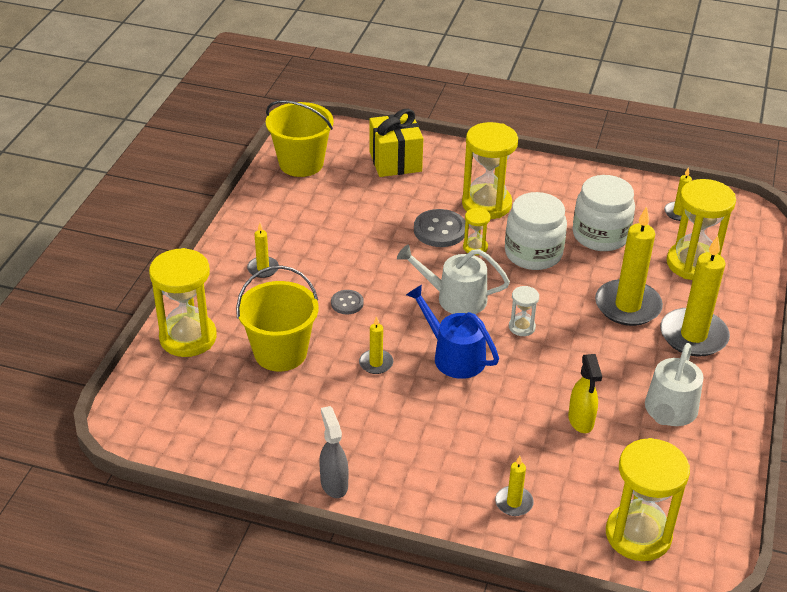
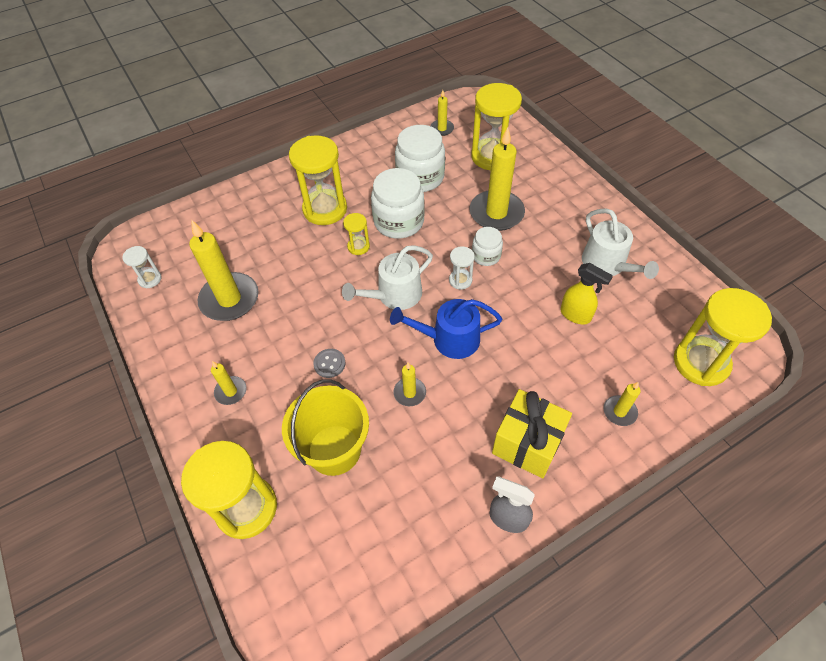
camera: 45 degrees left, 15 degrees up
yellow bucket [266,100,334,177] -> white hourglass [122,246,162,288]
yellow gift [369,109,423,177] -> yellow gift moved to [492,389,572,478]
grey button [414,209,465,247] -> none
yellow candle [660,236,730,357] -> yellow candle moved to [189,220,258,321]
none -> white jar [472,227,503,266]

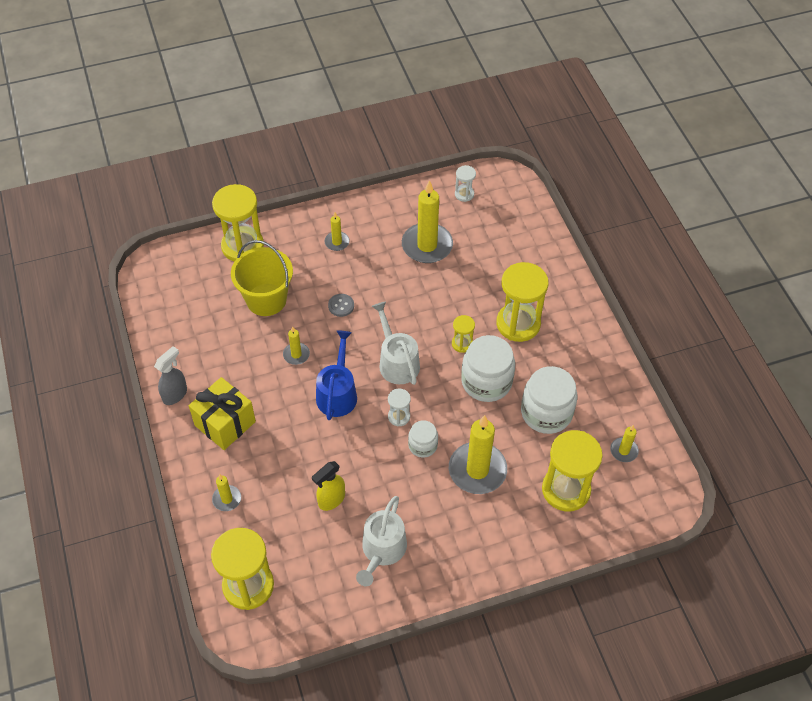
camera: 100 degrees right, 0 degrees up
white watering can [582,209,659,279] -> white watering can turned 60 degrees counterclockwise [356,496,407,586]

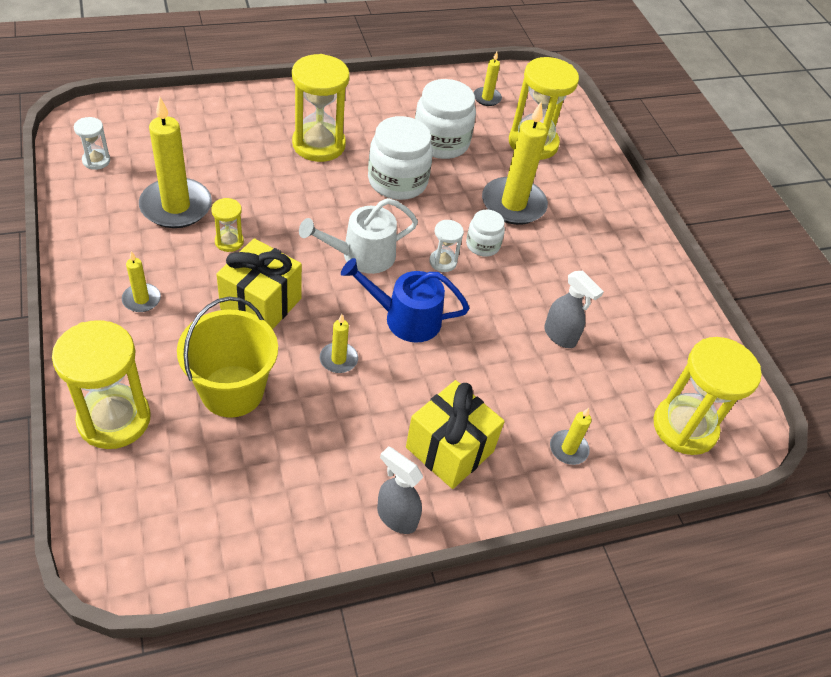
camera: 95 degrees left, 5 degrees down
yellow spray bottle [312,461,345,511] -> grey spray bottle [544,271,604,348]
grey button [328,294,354,317] -> yellow gift [216,238,302,329]
white watering can [356,496,407,586] -> none
yellow hourglass [452,315,475,353] -> yellow hourglass moved to [211,198,244,252]

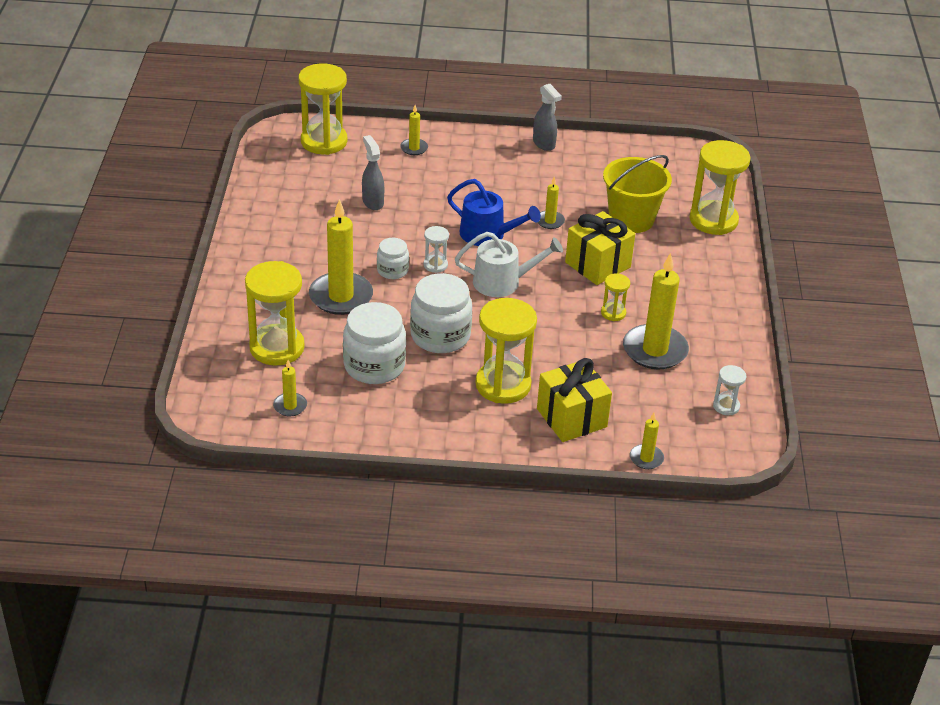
camera: 155 degrees left, 10 degrees down
yellow candle [122,251,161,312] -> yellow candle moved to [630,413,664,469]
yellow gift [406,380,505,489] -> yellow gift moved to [537,358,612,442]

